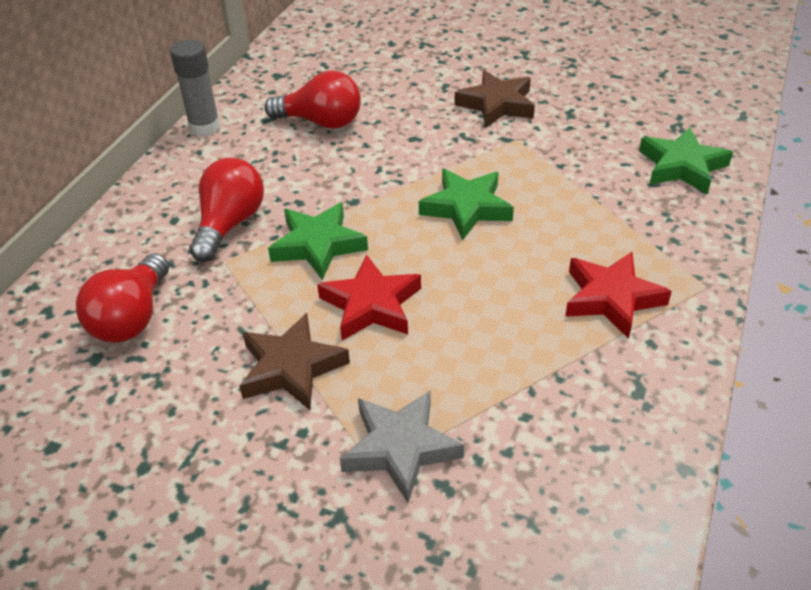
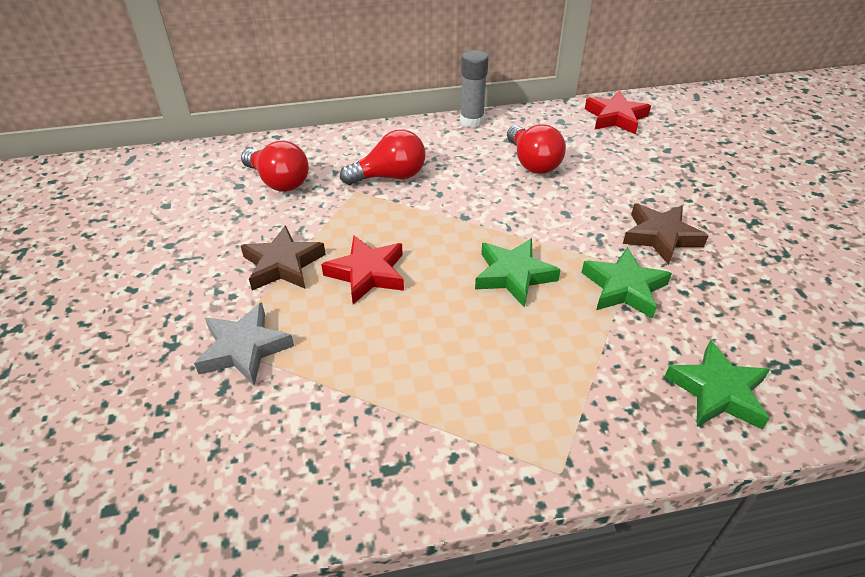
camera: 55 degrees right, 0 degrees up
red light bulb [76,253,169,343] -> red light bulb turned 120 degrees counterclockwise [241,141,309,192]
green star [268,202,368,280] -> green star moved to [581,247,672,319]
red star [565,252,672,339] -> red star moved to [585,91,651,134]

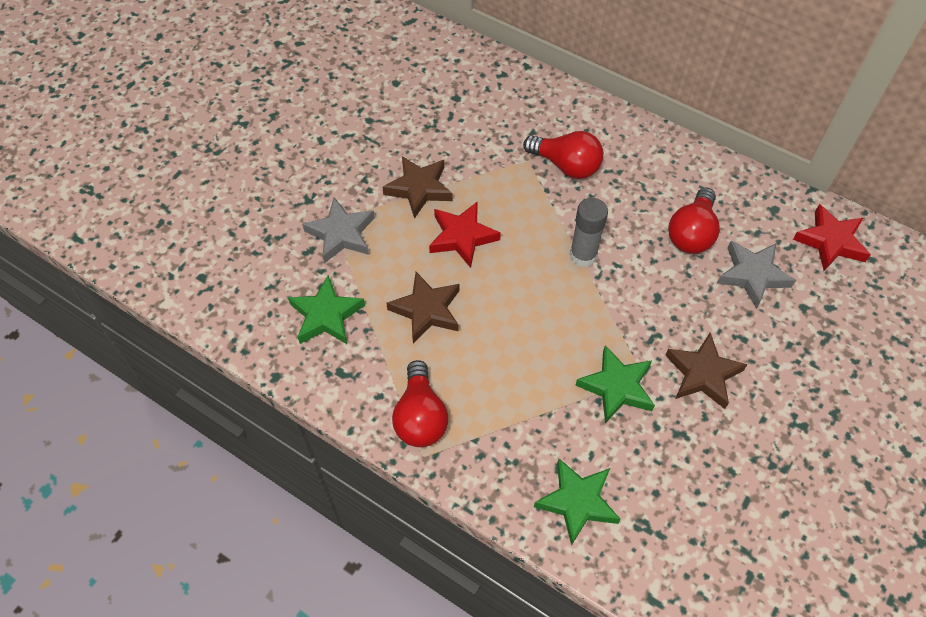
camera: 45 degrees right, 15 degrees up
red light bulb [241,141,309,192] -> red light bulb moved to [392,360,448,447]
grey glue stick [460,50,488,128] -> grey glue stick moved to [570,198,608,267]
green star [475,238,561,307] -> green star moved to [288,275,365,344]
none -> brown star [386,272,459,343]
none -> grey star [717,241,796,309]

